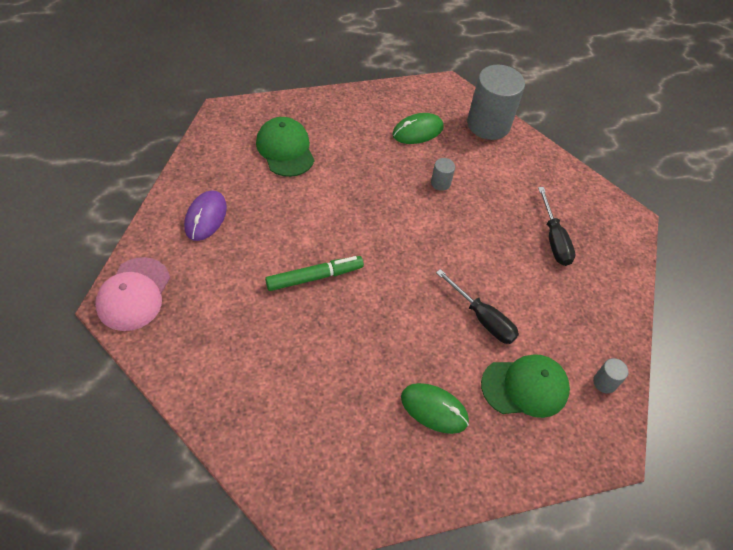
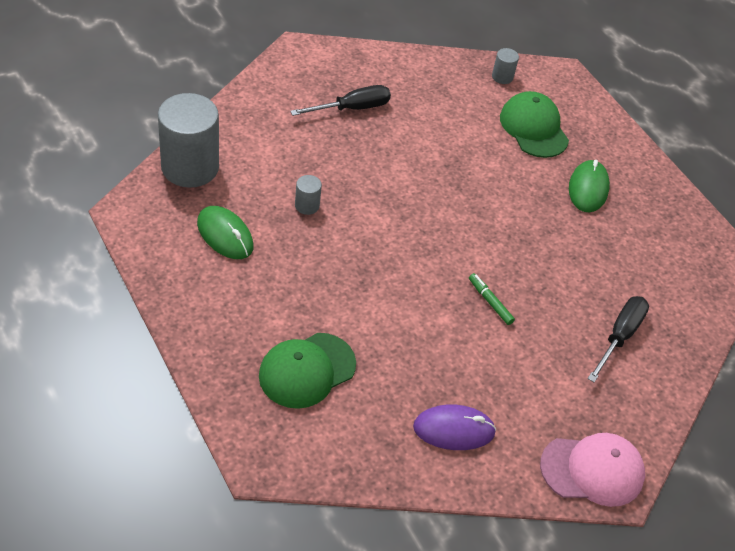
camera: 105 degrees left, 5 degrees down
green marker [265,256,364,291] -> green marker [469,273,515,325], size x0.58
black screwdriver [436,269,519,344] -> black screwdriver moved to [587,296,649,382]

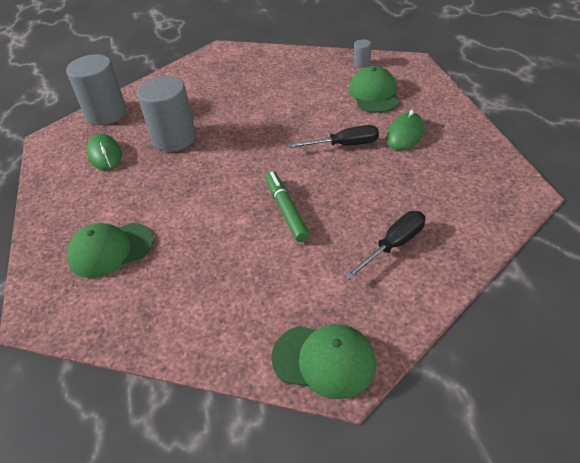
camera: 25 degrees right, 5 degrees down
black screwdriver [290,85,391,116] -> black screwdriver moved to [288,125,379,148]
grey cylinder [295,175,322,215] -> grey cylinder [137,76,196,152], size x2.34
purple mouse [413,405,496,450] -> none
green marker [469,273,515,325] -> green marker [265,171,310,242], size x1.72
pink cap [540,433,645,507] -> green cap [271,324,376,399]

